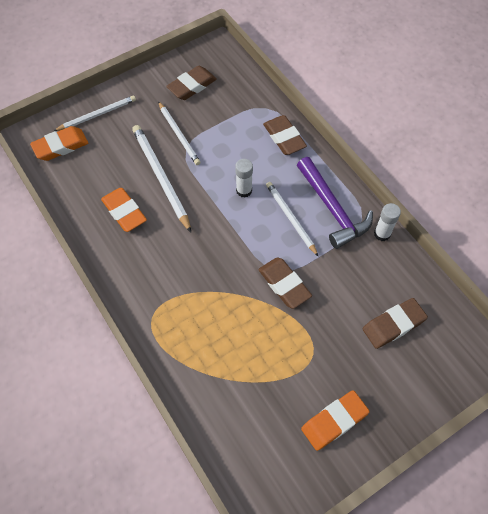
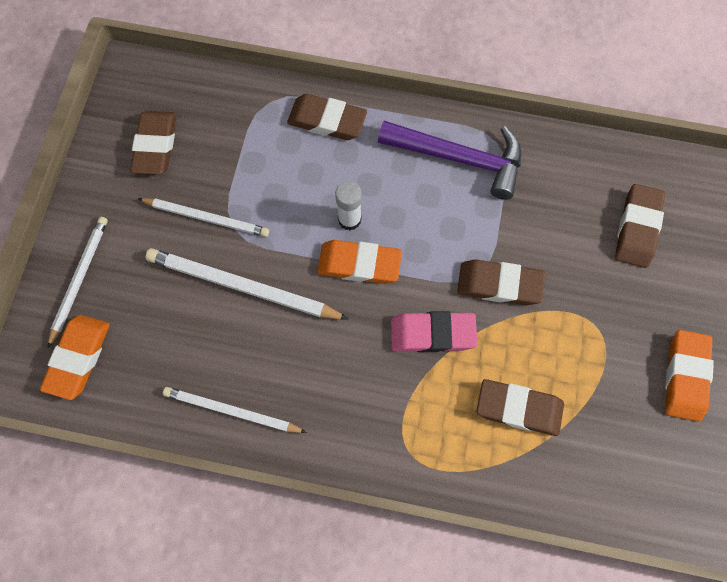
camera: 45 degrees left, 10 degrees up
orange eraser [101,188,147,232] -> orange eraser moved to [317,240,402,284]
white pencil [266,182,318,256] -> white pencil moved to [163,387,307,433]
white glue stick [374,203,401,241] -> none
none -> pink eraser [391,311,477,352]
none -> brown eraser [477,379,564,436]

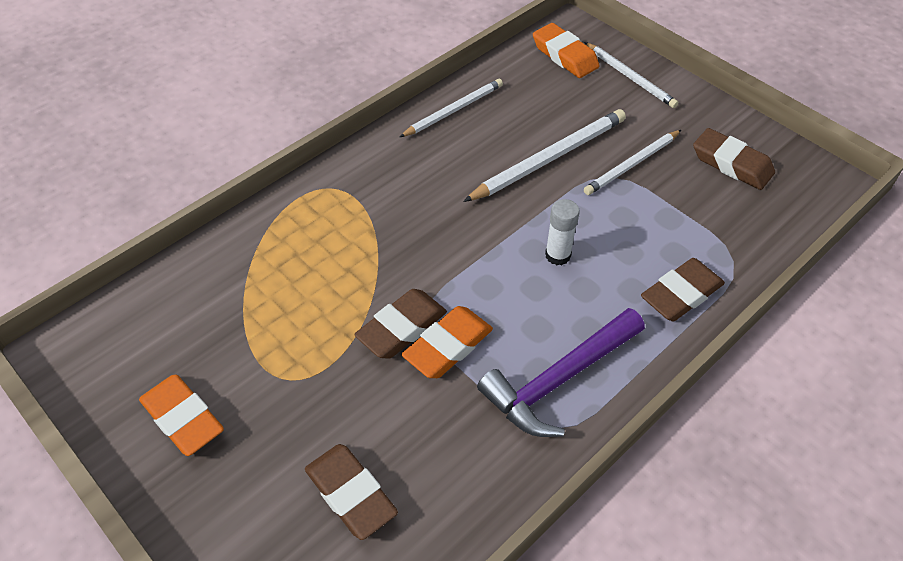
camera: 125 degrees right, 20 degrees down
orange eraser [317,240,402,284] -> orange eraser moved to [402,306,493,378]
pink eraser [391,311,477,352] -> none
brown eraser [477,379,564,436] -> none

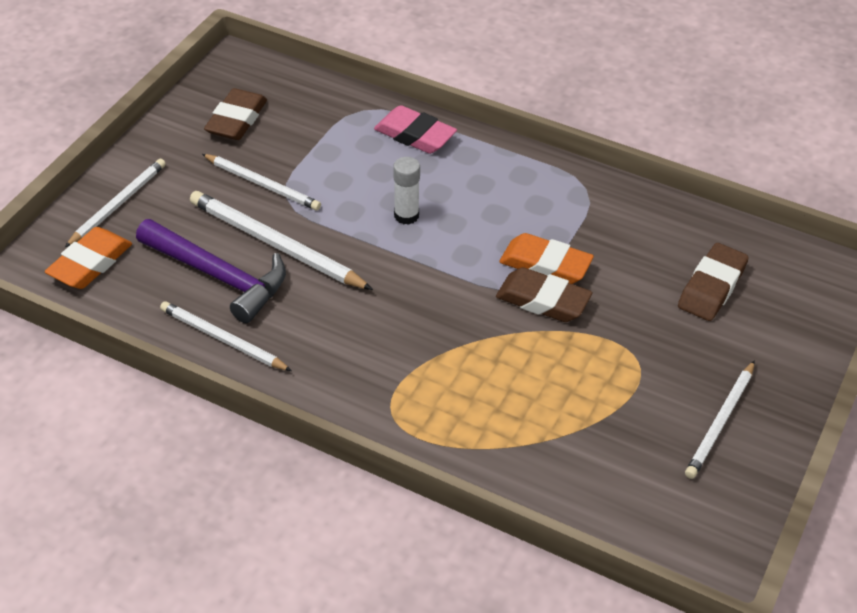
camera: 110 degrees left, 5 degrees down
orange eraser [139,375,224,456] -> white pencil [685,360,755,479]
purple hammer [477,308,645,437] -> purple hammer moved to [136,219,286,323]
brown eraser [641,258,725,321] -> pink eraser [374,105,457,154]

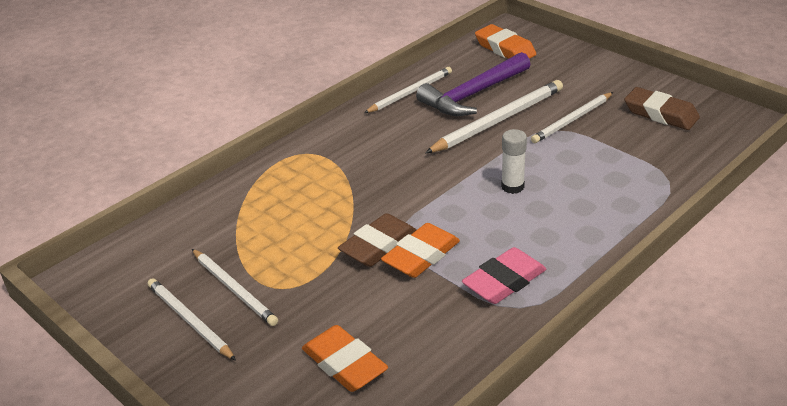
camera: 110 degrees right, 10 degrees down
white pencil [65,158,166,247] -> white pencil moved to [192,249,278,326]
pink eraser [374,105,457,154] -> pink eraser moved to [462,247,546,304]
brown eraser [678,243,749,321] -> orange eraser [302,325,388,392]

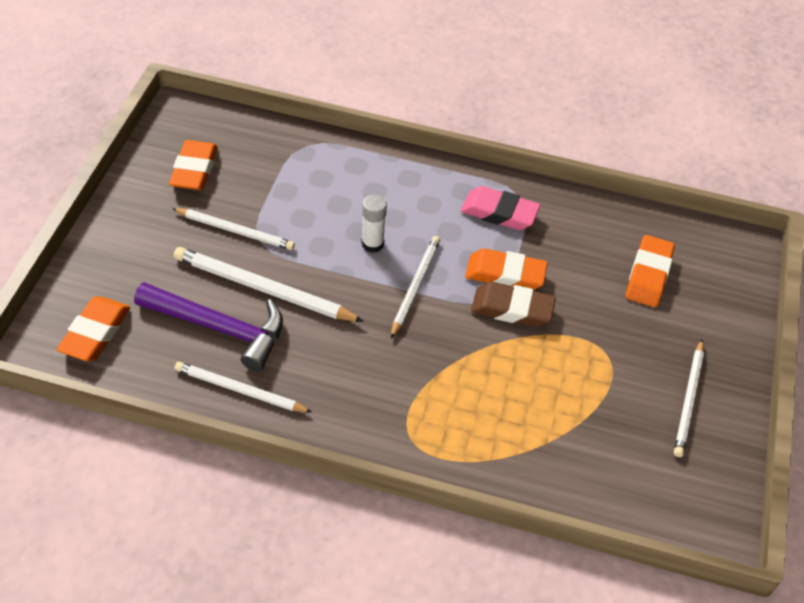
camera: 125 degrees left, 15 degrees up
white pencil [192,249,278,326] -> white pencil moved to [391,236,440,339]
brown eraser [624,87,700,130] -> orange eraser [169,140,218,190]

